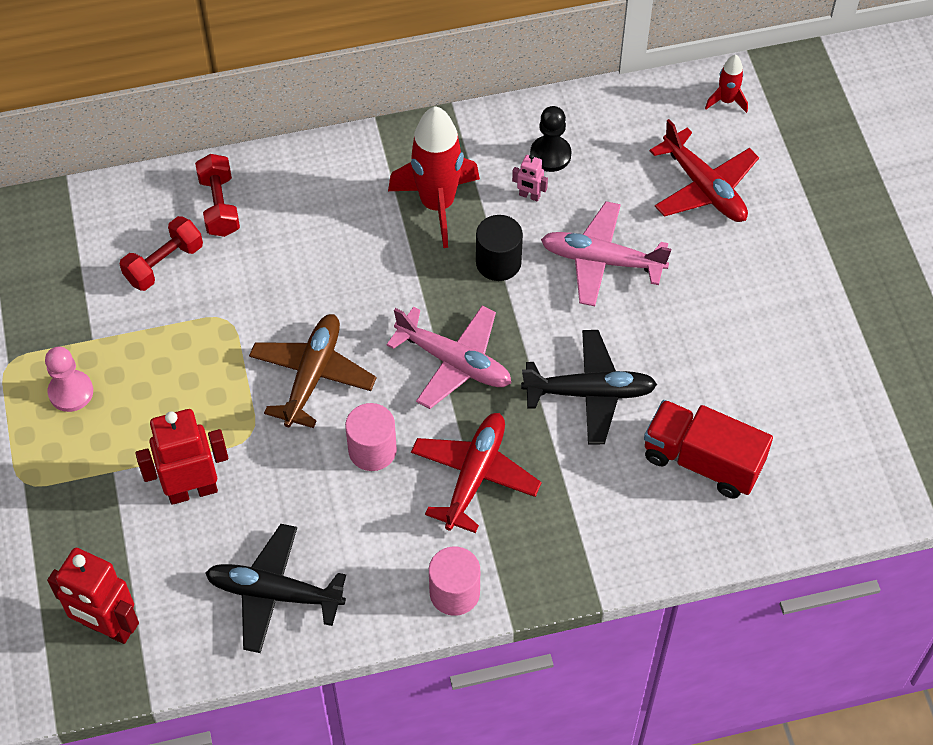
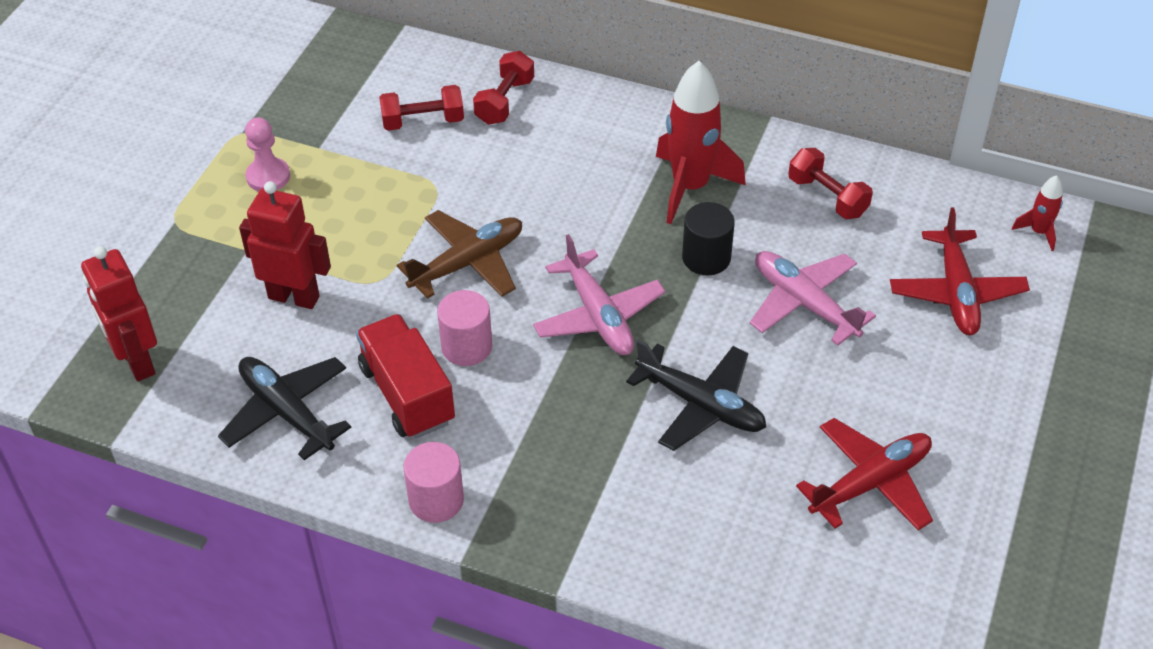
camera: 35 degrees right, 10 degrees down
red plane [411,413,542,533] -> red plane moved to [796,418,933,531]
pink robot [512,154,548,201] -> none
black pawn [530,106,572,172] -> red dumbbell [788,148,873,219]
red truck [644,400,773,498] -> red truck moved to [356,314,455,438]

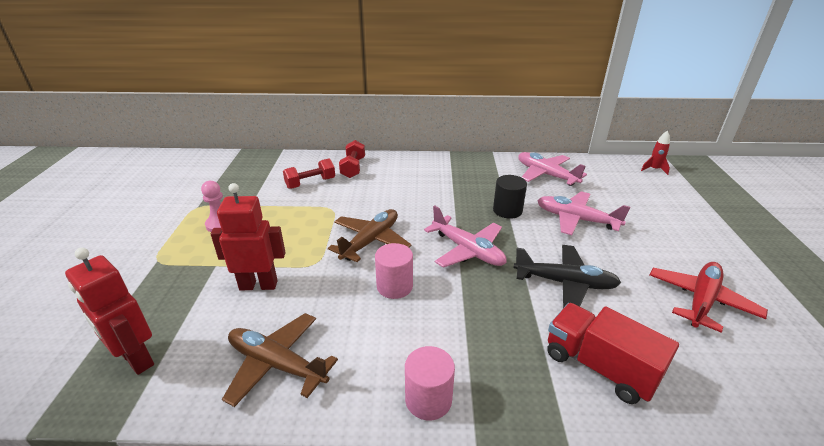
camera: 20 degrees left, 15 degrees down
black plane [218,357,352,460] -> brown plane [222,313,338,407]
red truck [356,314,455,438] -> red truck moved to [547,303,679,404]
red rocket [656,61,746,224] -> none
red dumbbell [788,148,873,219] -> pink plane [518,152,587,186]
red plane [890,207,1030,335] -> none

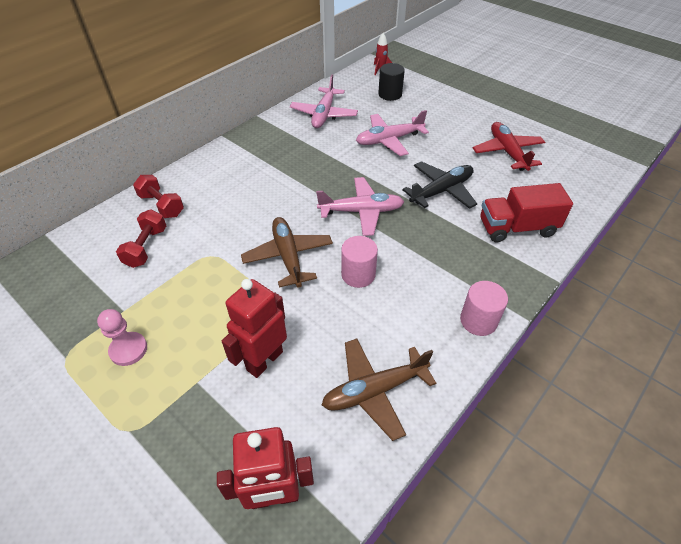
camera: 50 degrees left, 15 degrees up
black cylinder [493,175,527,219] -> black cylinder moved to [378,63,405,101]
pink plane [518,152,587,186] -> pink plane turned 75 degrees counterclockwise [290,74,358,128]

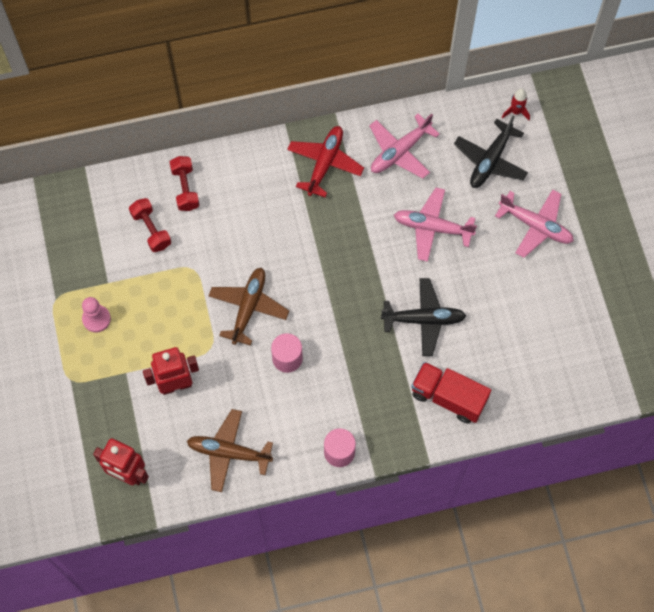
camera: 35 degrees right, 20 degrees up
red dumbbell [116,209,166,268] -> red dumbbell turned 75 degrees counterclockwise [129,198,171,252]
pink plane [316,177,404,236] -> pink plane moved to [495,189,574,258]
black cylinder [378,63,405,101] -> black plane [454,115,528,188]
red plane [473,122,545,171] -> red plane moved to [287,126,364,198]

